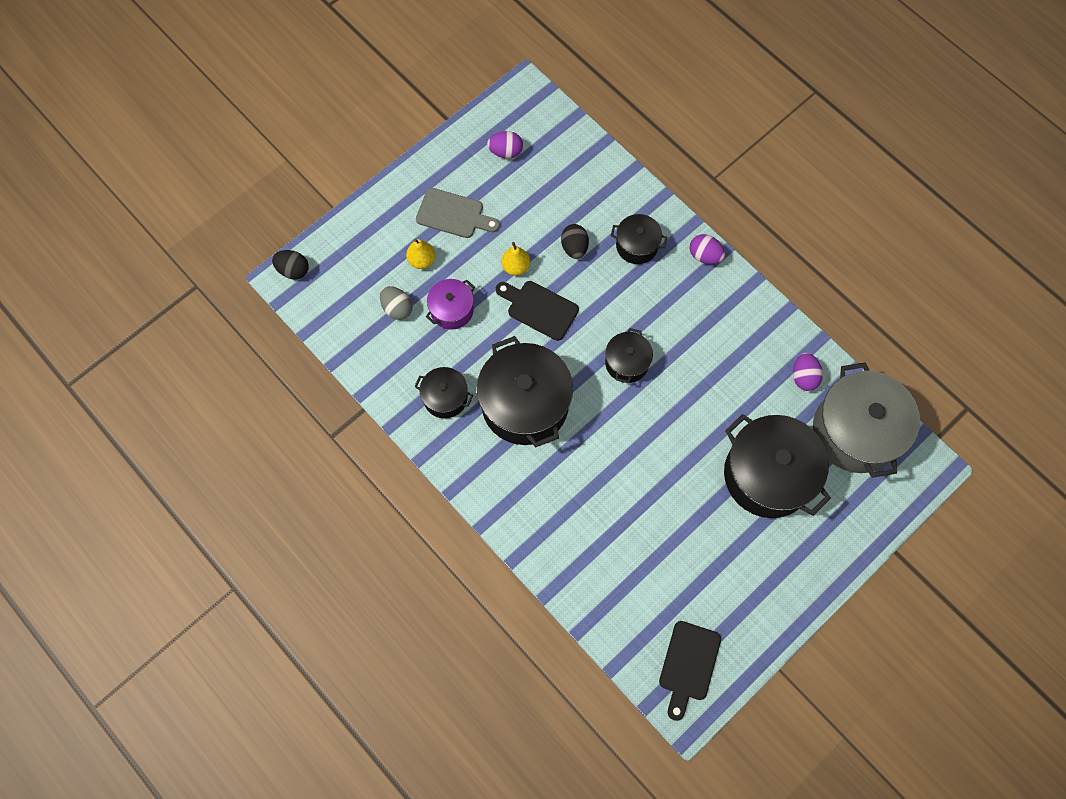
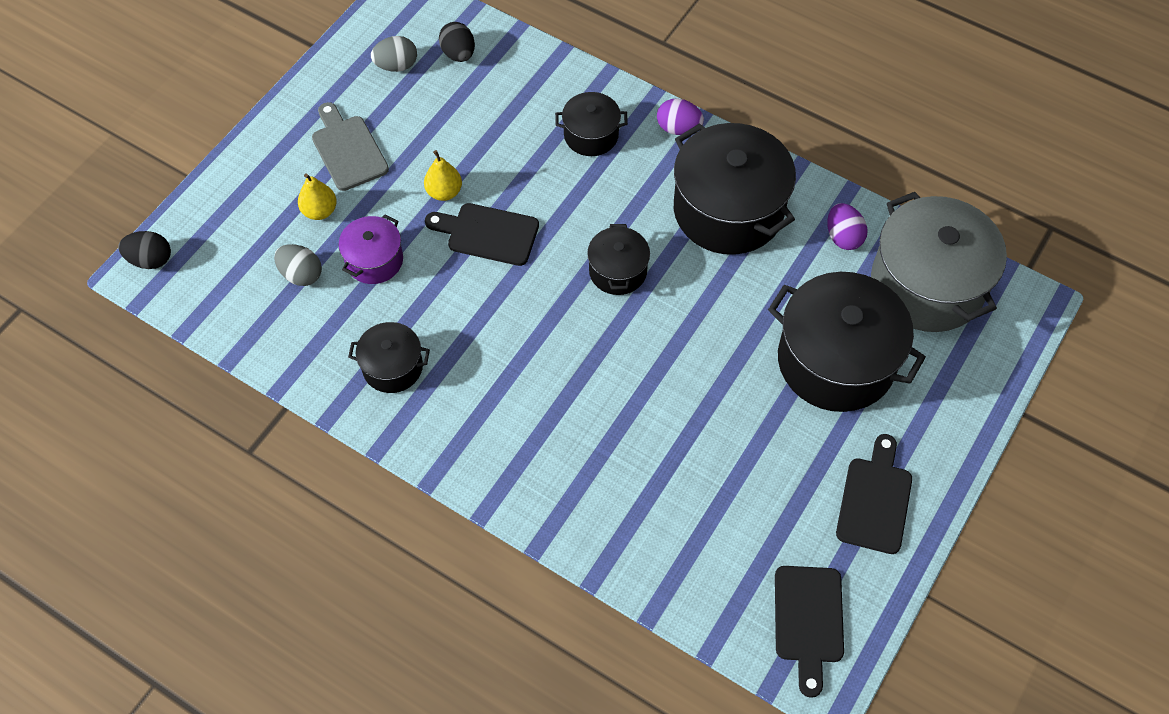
camera: 15 degrees left, 10 degrees down
grey cutting board [416,188,500,238] -> grey cutting board turned 120 degrees counterclockwise [312,102,389,191]
black pot [477,336,573,448] -> black pot moved to [674,123,796,255]
purple egg [487,131,523,159] -> grey egg [371,36,417,72]
black egg [561,224,589,259] -> black egg moved to [439,22,475,62]
none -> black cutting board [836,434,912,554]

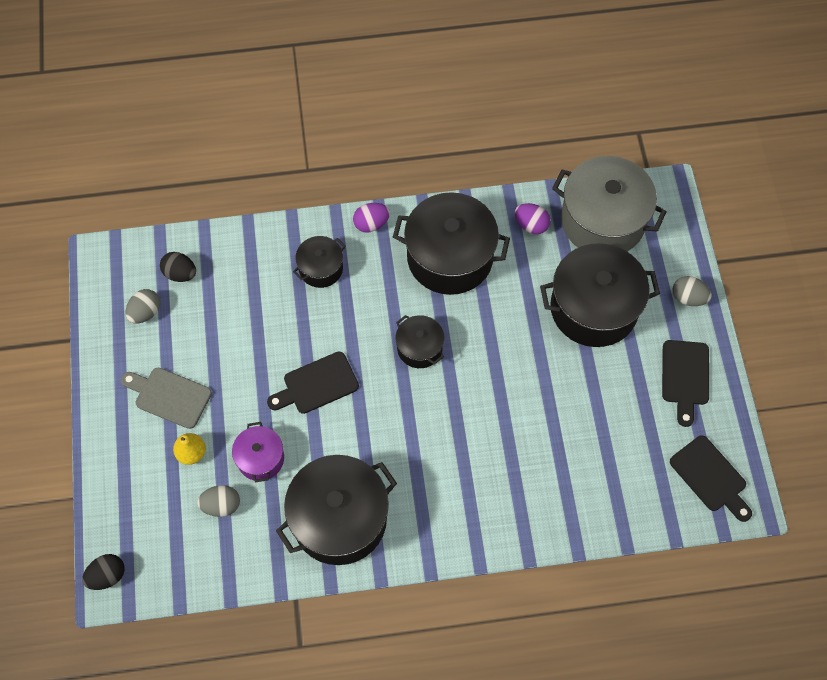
camera: 40 degrees left, 5 degrees up
black pot [348,322,430,393] -> black pot [276,455,397,565], size x1.95
yellow pear [424,150,462,201] -> none
black cutting board [836,434,912,554] -> black cutting board turned 150 degrees counterclockwise [662,340,709,427]
none -> grey egg [672,276,712,306]

